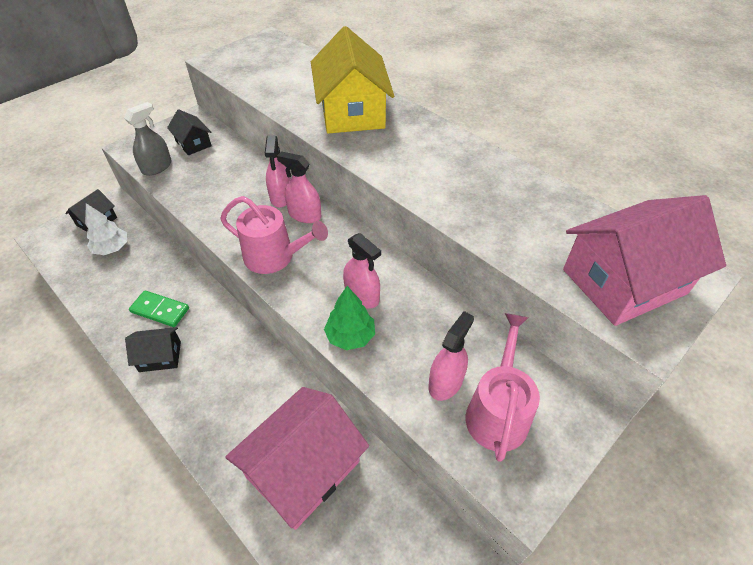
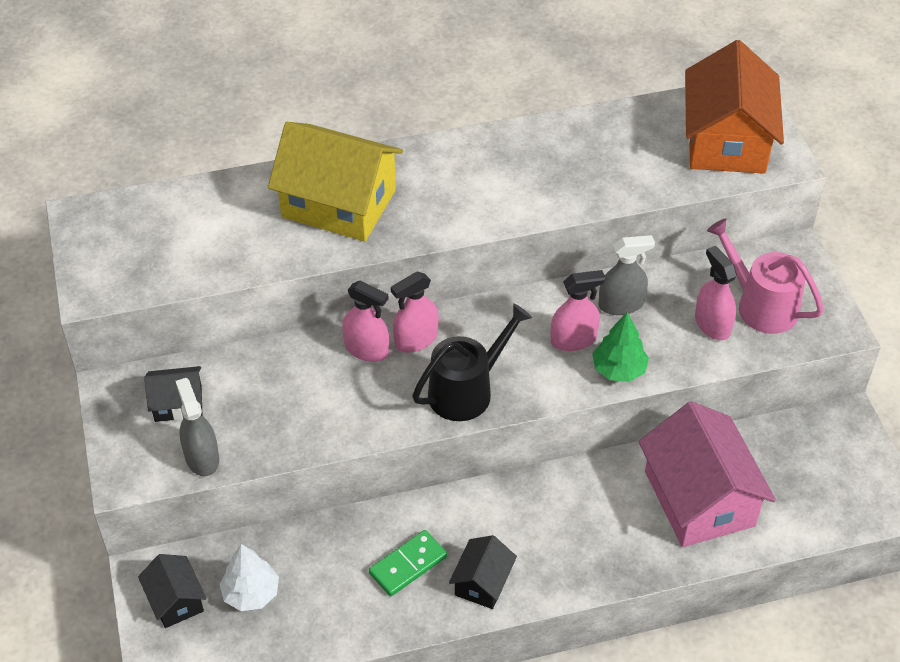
camera: 60 degrees left, 0 degrees up
pink watering can [220,196,328,274] -> black watering can [412,303,532,421]
pink house [563,195,726,326] -> orange house [685,40,784,174]
none -> grey spray bottle [599,235,655,315]

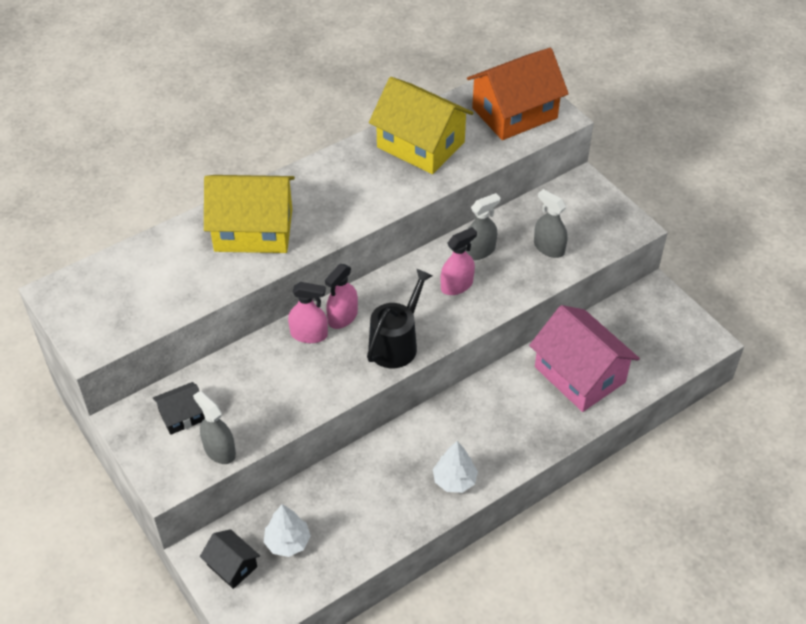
camera: 20 degrees left, 0 degrees up
green domino [369,530,447,596] -> none
black house [449,535,517,609] -> white tree [433,441,478,493]
green tree [592,312,649,382] -> none
orange house [685,40,784,174] -> orange house turned 75 degrees clockwise [467,48,569,140]
pink spray bottle [695,246,737,340] -> grey spray bottle [534,189,568,258]
pink watering can [707,218,824,334] -> none
none -> yellow house [369,77,473,174]

